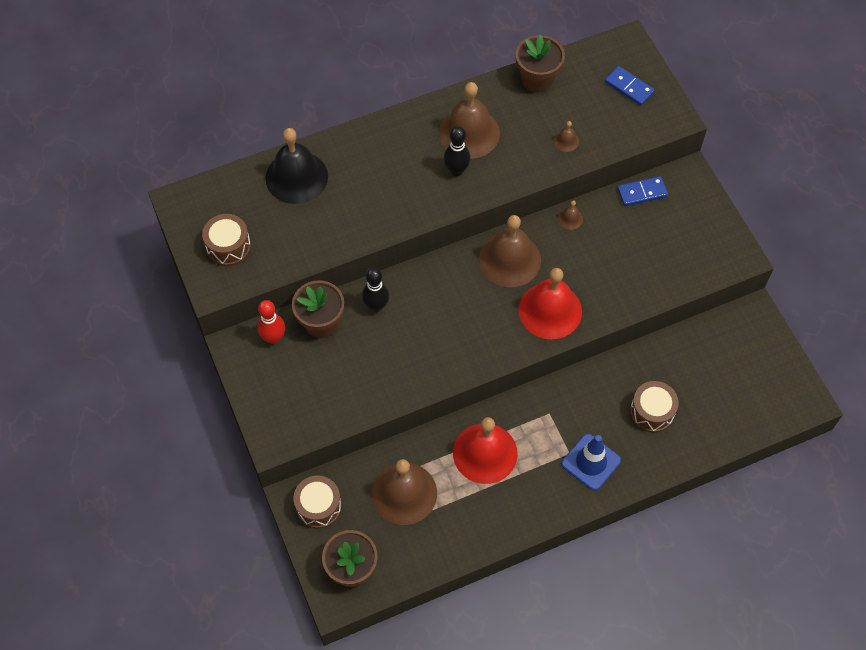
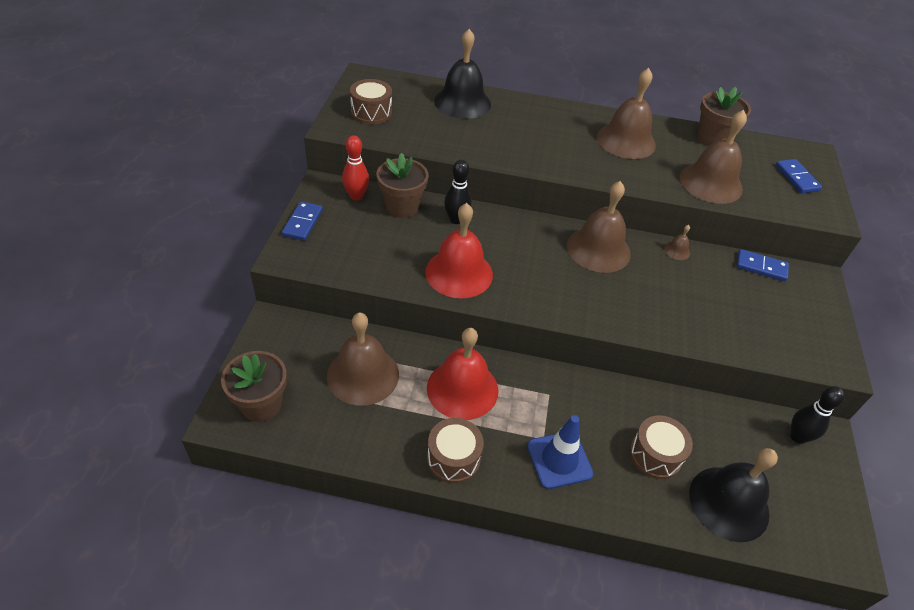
camera: 30 degrees right, 15 degrees down
brown drum [294,475,342,529] -> brown drum moved to [427,418,484,483]
black bowling pin [444,126,471,176] -> black bowling pin moved to [790,386,845,444]
red bell [518,268,582,339] -> red bell moved to [425,203,493,298]
brown bell [554,121,579,152] -> brown bell [680,110,747,204], size x2.43
none -> blue domino [282,201,323,241]
none -> black bell [689,448,778,542]

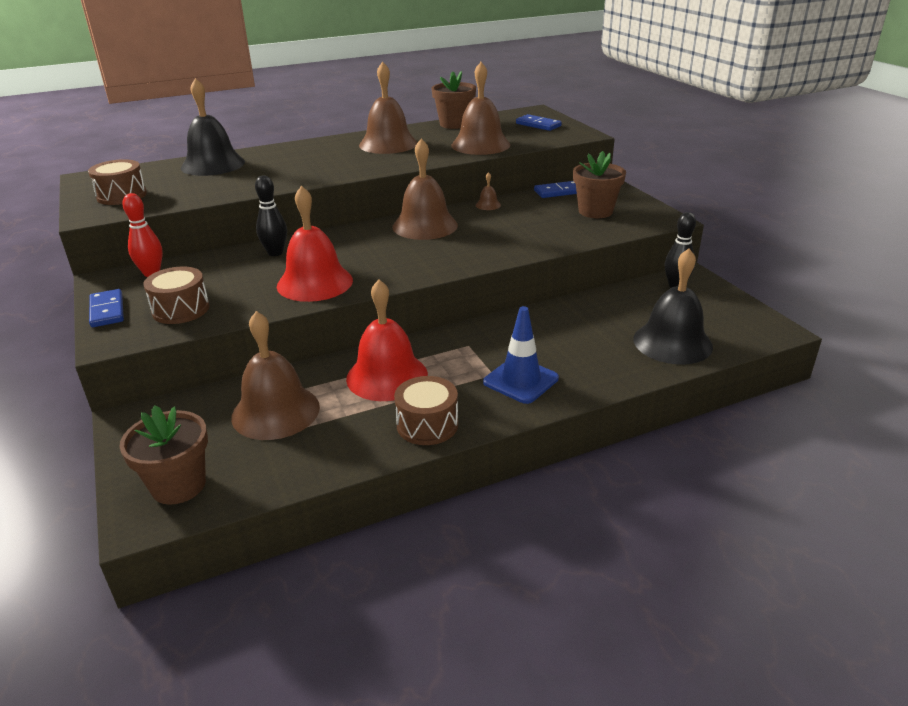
camera: 30 degrees left, 15 degrees down
brown flower pot [376,153,428,218] -> brown flower pot moved to [573,151,626,218]
brown drum [630,415,693,479] -> brown drum moved to [144,267,209,324]

